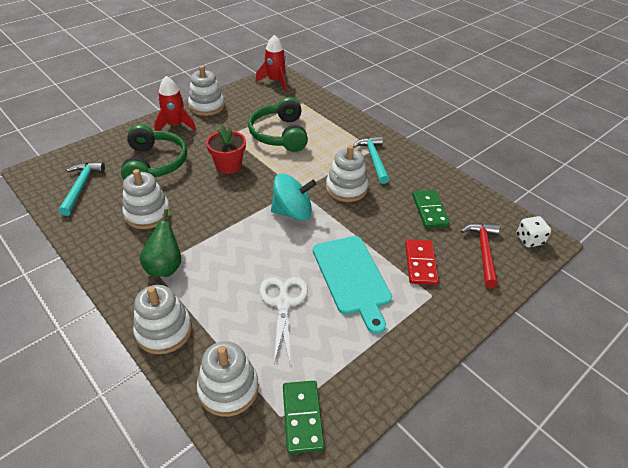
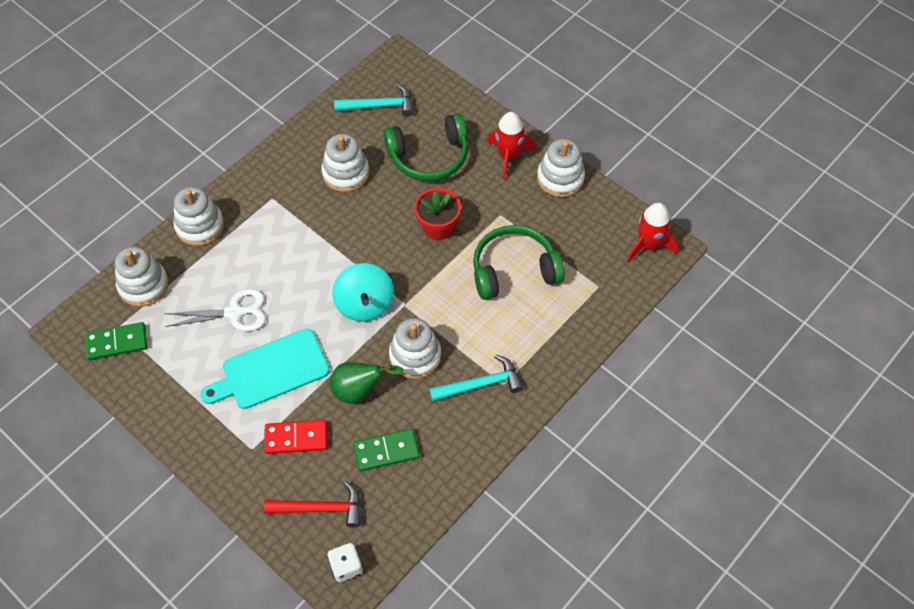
camera: 85 degrees right, 15 degrees up
green pear [140,209,181,277] -> green pear moved to [330,362,404,403]

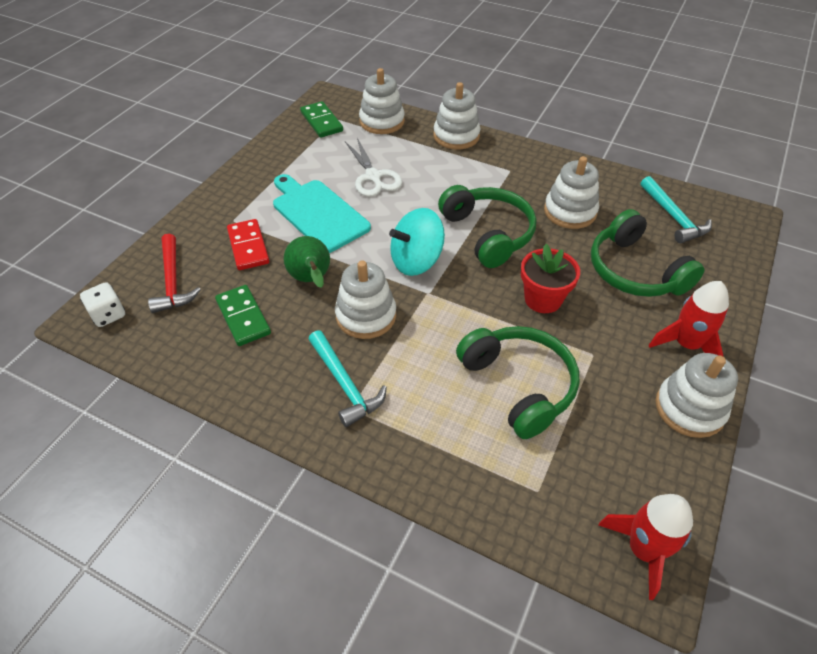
camera: 75 degrees right, 10 degrees down
none -> green headphones [438,185,536,268]

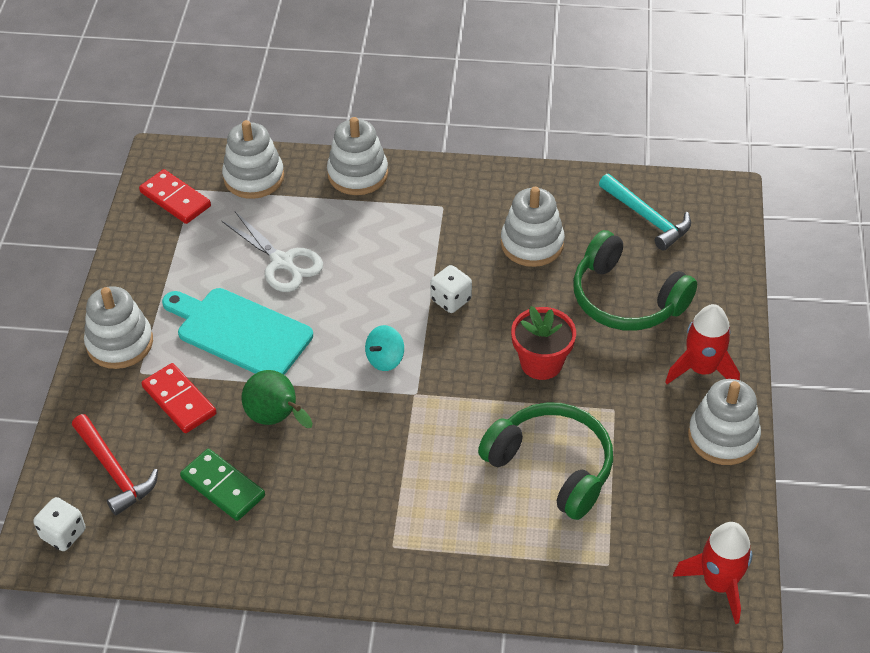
camera: 20 degrees left, 0 degrees up
green domino [300,101,343,138] -> red domino [139,169,211,224]
turquoise hammer [308,330,387,427] -> none
white stacking toy [335,260,396,339] -> white stacking toy moved to [84,286,153,369]
turquoise spinning top [389,208,445,276] -> turquoise spinning top [365,325,404,371], size x0.57
green headphones [438,185,536,268] -> white dice [430,265,472,313]

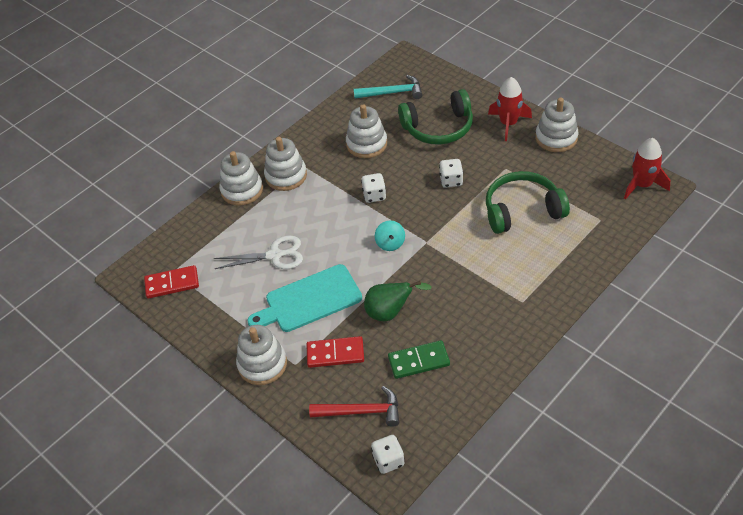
camera: 50 degrees left, 0 degrees up
white stacking toy [222,120,284,199] -> white stacking toy moved to [264,137,307,191]
red flower pot [511,306,576,380] -> white dice [439,159,463,188]

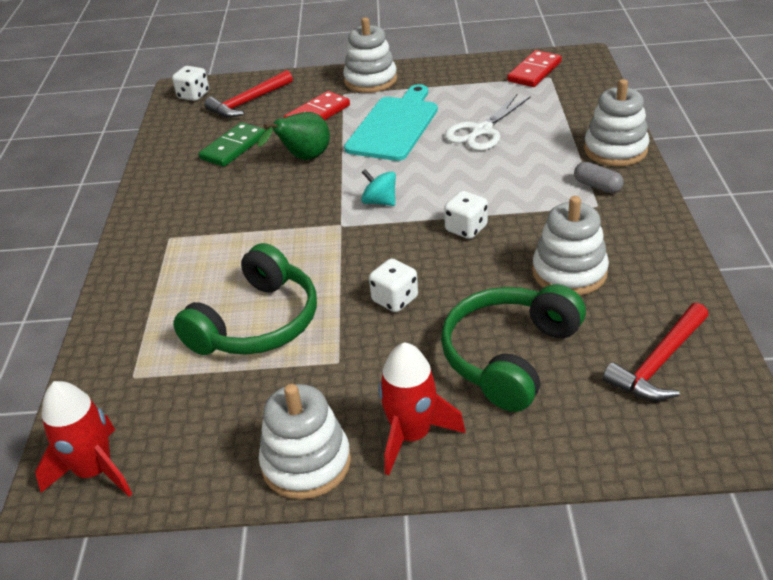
camera: 135 degrees right, 10 degrees down
white stacking toy [264,137,307,191] -> grey capsule [574,162,624,193]
turquoise hammer [354,75,422,99] -> red hammer [603,303,708,401]

